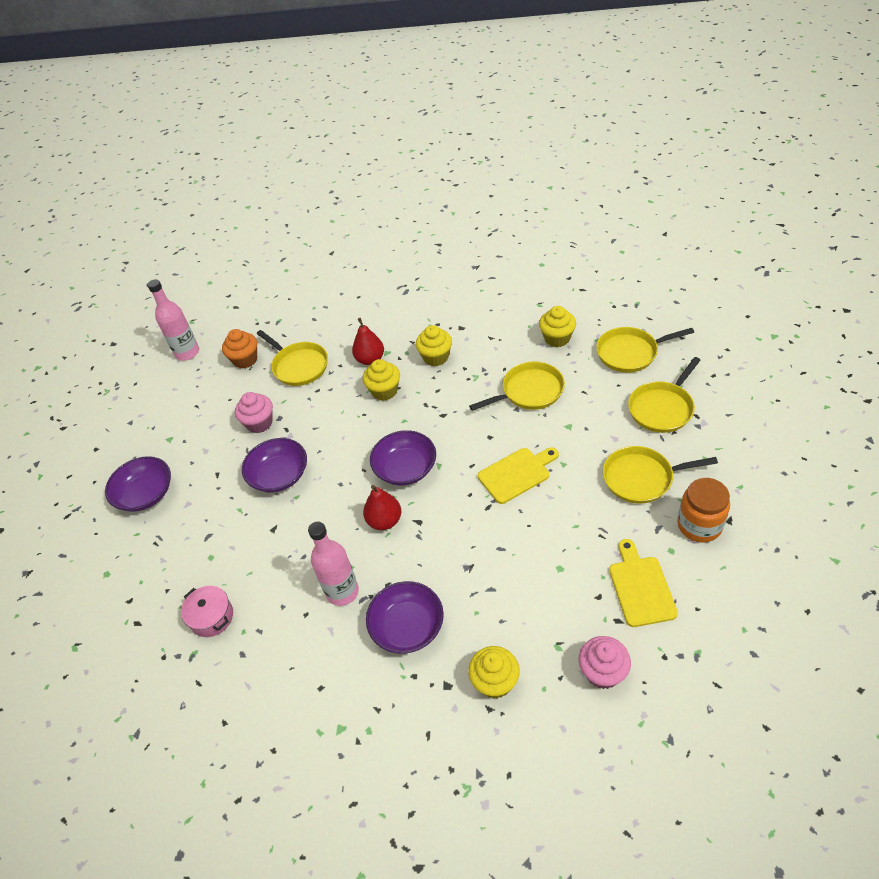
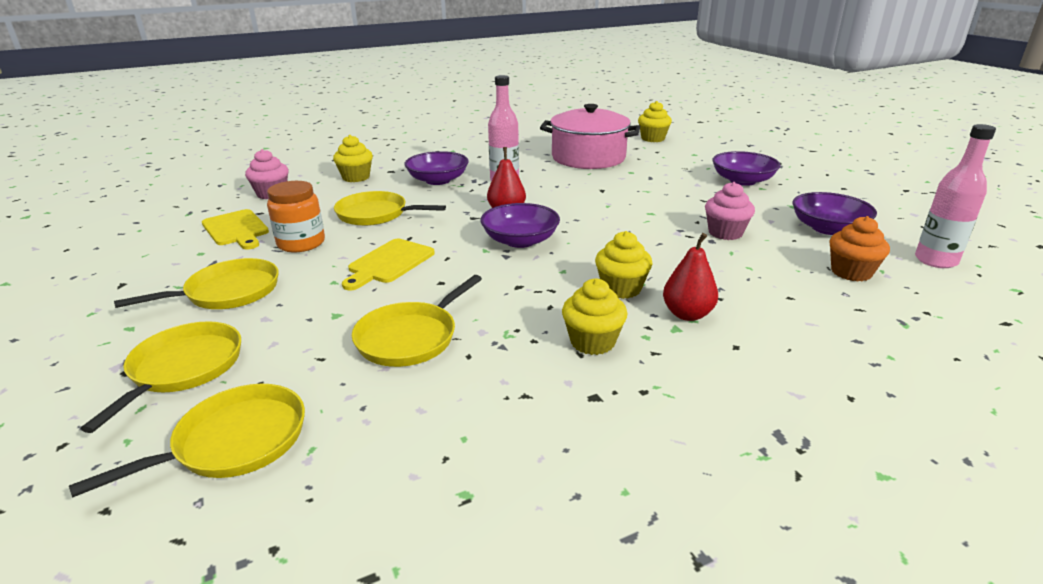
camera: 145 degrees right, 20 degrees down
pink pot [181,586,233,637] -> pink pot [540,104,640,169], size x2.12
purple bowl [242,438,307,492] -> purple bowl moved to [793,192,877,235]
yellow pan [257,330,328,386] -> yellow pan moved to [334,191,446,226]
yellow cupcake [539,306,576,347] -> yellow cupcake moved to [638,101,672,142]
orange jar [677,478,730,542] -> orange jar moved to [267,181,325,252]

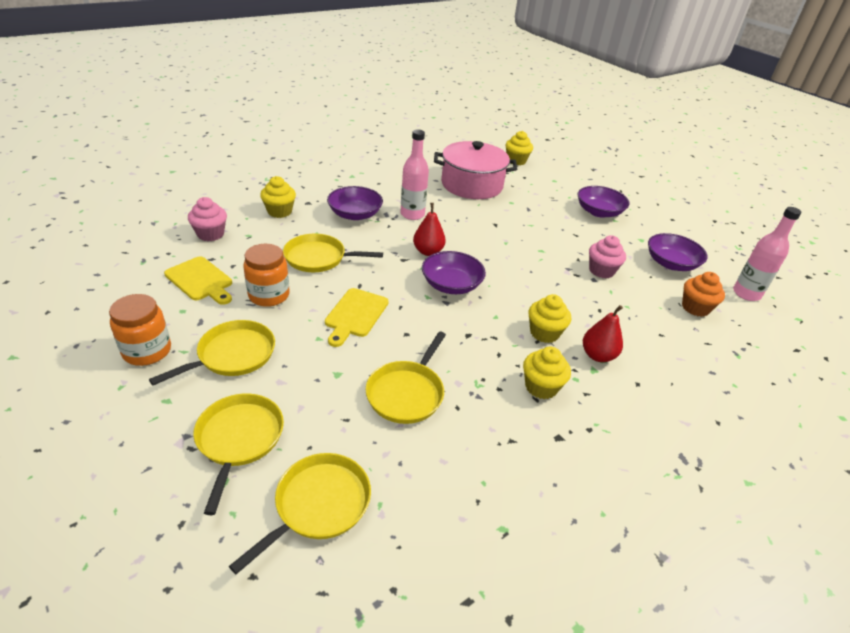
camera: 15 degrees left, 10 degrees up
none -> orange jar [109,294,171,366]

